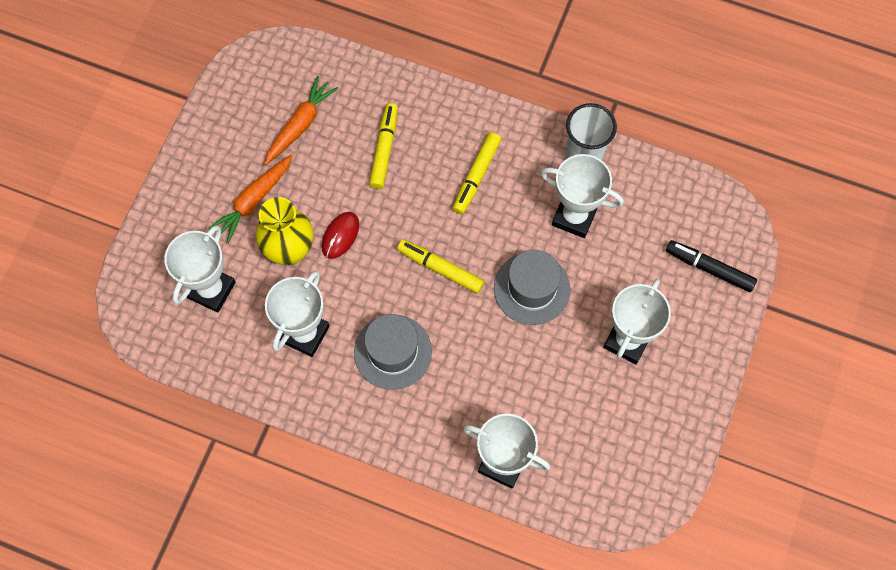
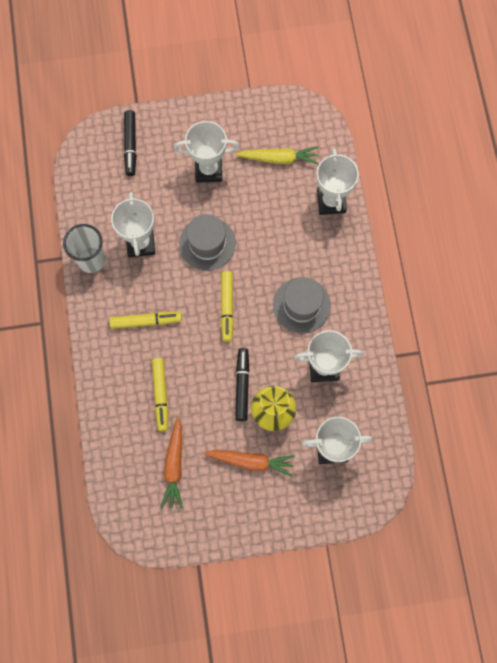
camera: 120 degrees left, 5 degrees up
orange carrot [264,76,339,165] -> orange carrot turned 90 degrees counterclockwise [161,417,182,509]
red mouse [322,212,359,259] -> black marker [235,348,249,421]
yellow marker [369,103,398,189] -> yellow marker turned 75 degrees counterclockwise [152,358,168,431]
none -> yellow carrot [235,146,319,164]

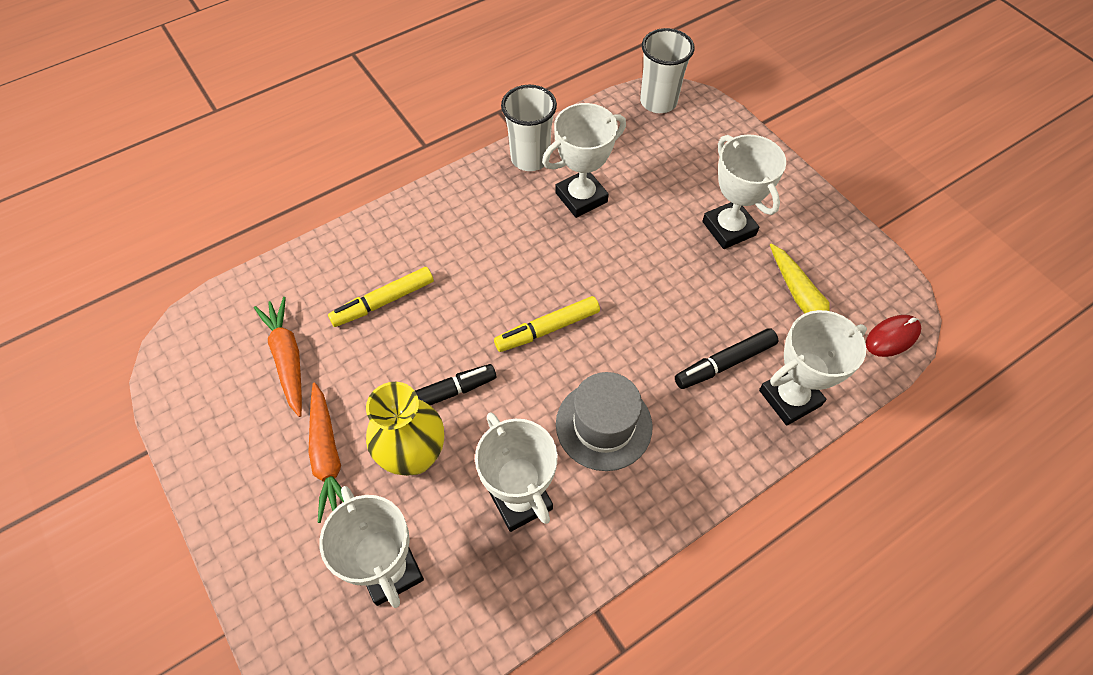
camera: 65 degrees right, 15 degrees down
yellow marker [109,312,182,329] -> none
black marker [124,110,136,176] -> black marker moved to [675,328,779,389]
orange carrot [161,417,182,509] -> orange carrot turned 90 degrees clockwise [254,297,302,417]
grey hat [179,214,236,271] -> none
none -> white cup [640,28,695,113]
none -> red mouse [866,315,921,357]

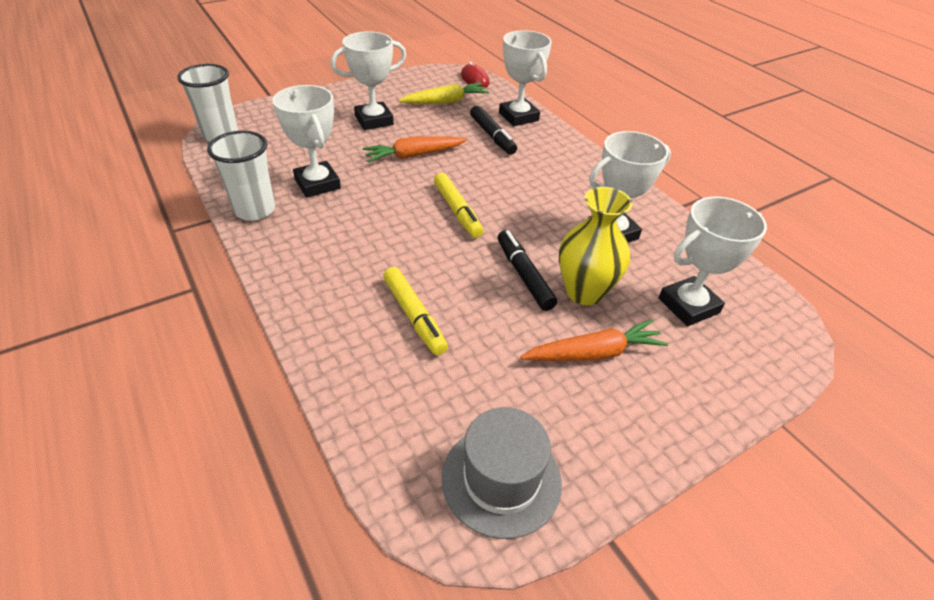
camera: 90 degrees left, 15 degrees down
orange carrot [254,297,302,417] -> orange carrot moved to [363,136,467,162]
grey hat [556,372,653,471] -> grey hat moved to [442,407,562,539]

